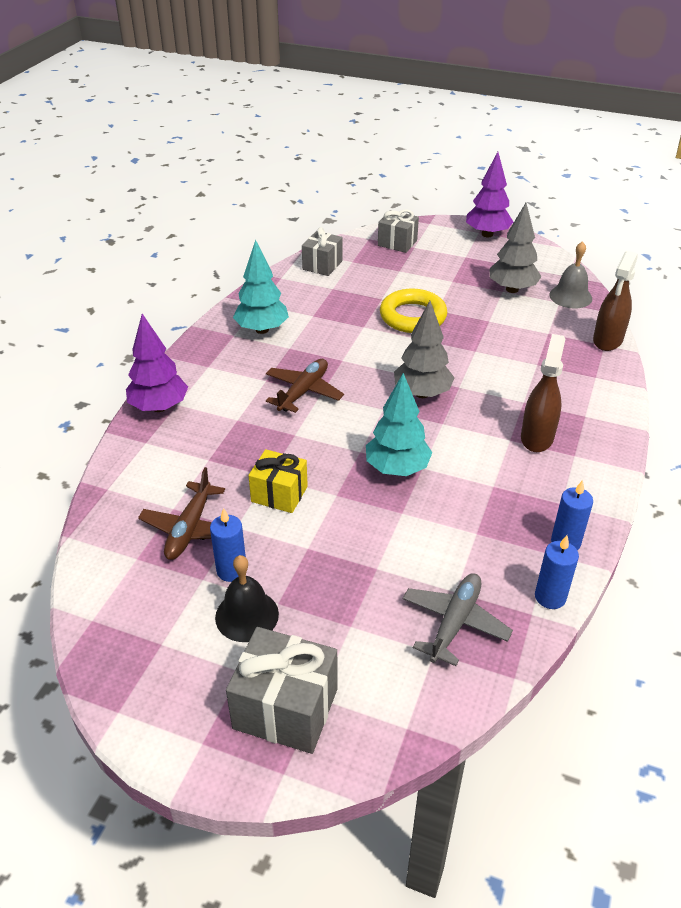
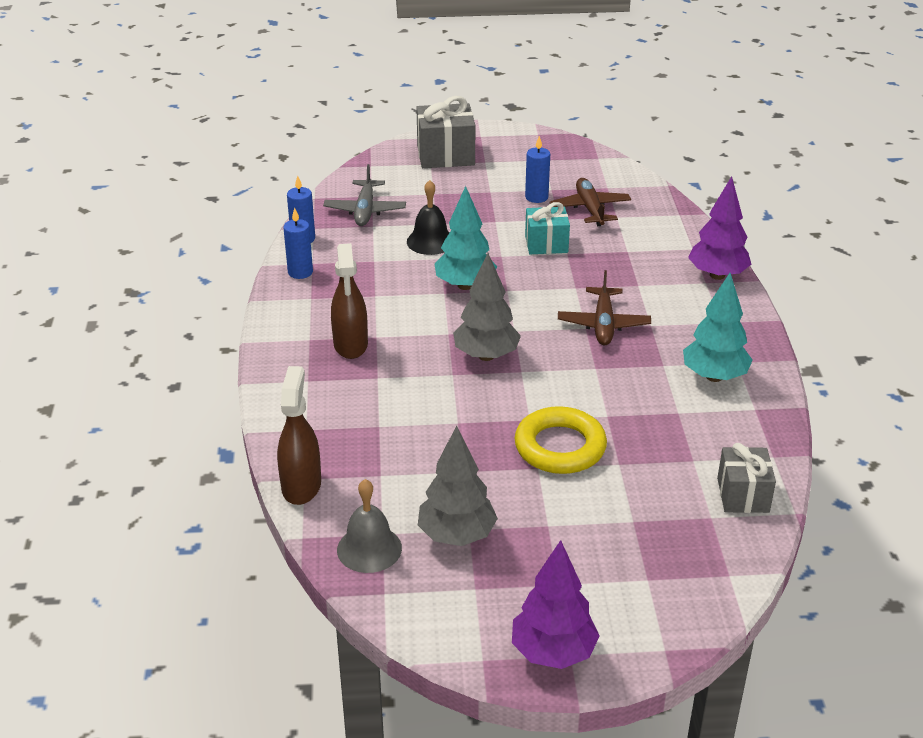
camera: 155 degrees right, 5 degrees down
black bell [215,555,279,642] -> black bell moved to [407,180,449,255]
yellow gift [248,449,308,513] -> turquoise gift [525,202,570,254]
grey gift [378,209,419,253] -> none

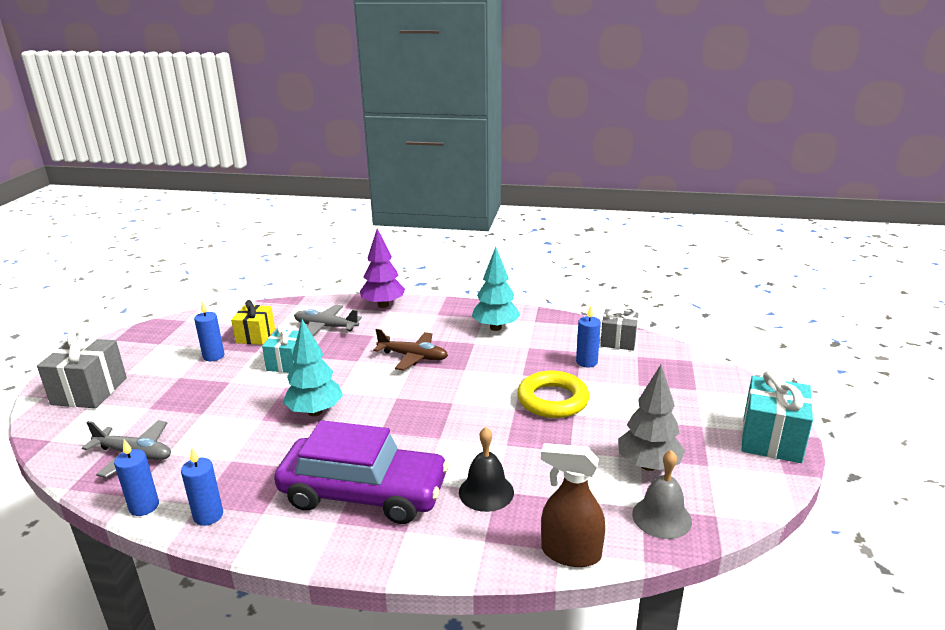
camera: 75 degrees left, 10 degrees down
brown spray bottle [331,243,368,359] -> purple car [274,420,449,524]
black bell [407,180,449,255] -> black bell moved to [459,427,514,512]
grey tree [453,253,521,361] -> none
purple tree [512,540,600,669] -> turquoise gift [741,370,813,463]
brown plane [549,178,631,226] -> yellow gift [231,300,275,345]
none -> grey plane [294,305,362,336]
none -> blue candle [576,305,601,367]

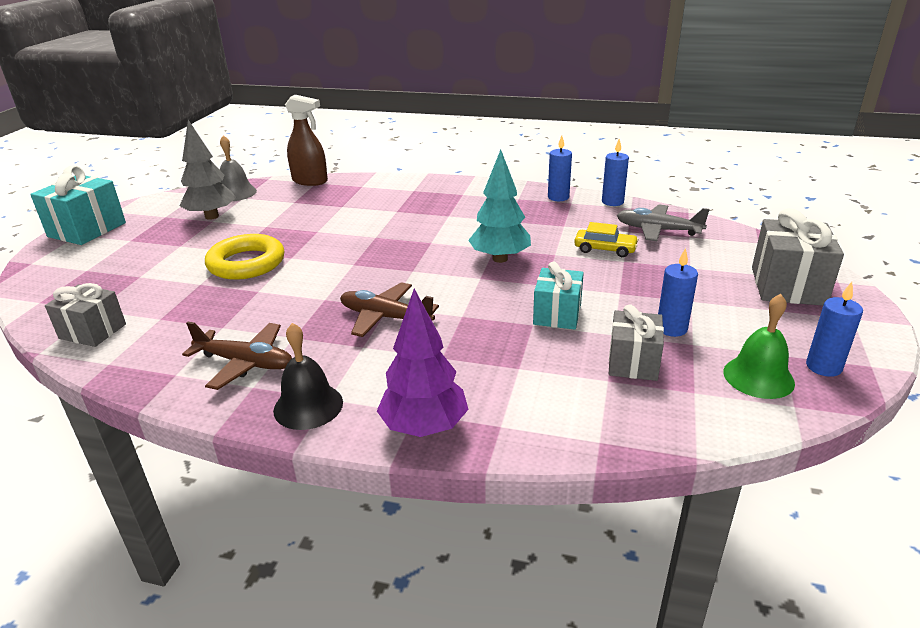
camera: 175 degrees left, 5 degrees up
yellow gift [231,300,275,345] -> grey gift [609,304,664,381]
purple car [274,420,449,524] -> none
grey plane [294,305,362,336] -> none
black bell [459,427,514,512] -> black bell moved to [273,323,343,430]
turquoise tree [472,247,520,331] -> brown plane [182,322,292,390]
blue candle [576,305,601,367] -> blue candle moved to [806,282,863,377]
none -> yellow car [574,222,639,257]
none -> green bell [723,294,795,399]

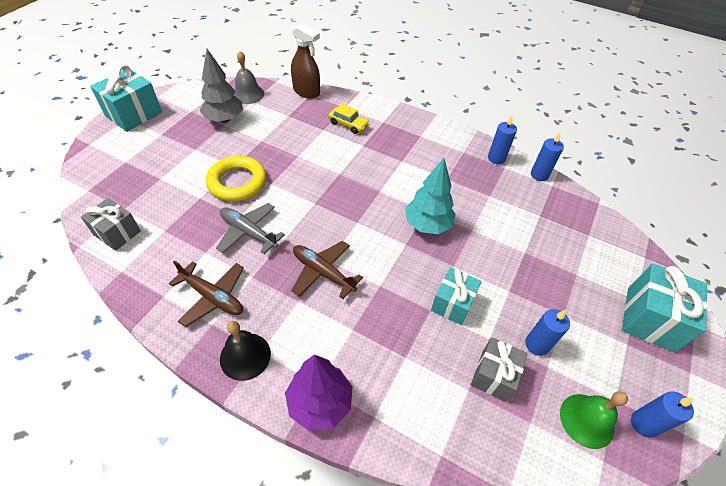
camera: 10 degrees right, 20 degrees up
yellow car [574,222,639,257] -> yellow car moved to [328,104,370,134]
grey plane [617,205,710,241] -> grey plane moved to [216,203,285,254]
grey gift [752,208,844,306] -> turquoise gift [622,264,708,352]

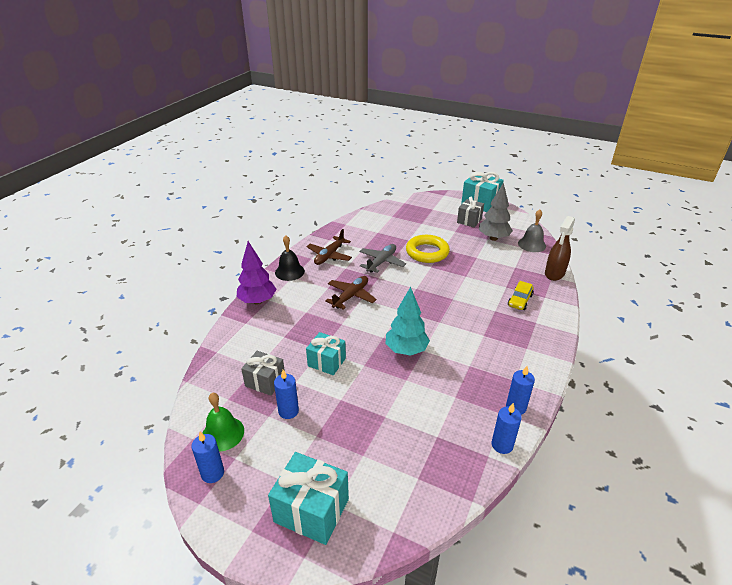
camera: 90 degrees right, 15 degrees down
grey gift [81,198,141,251] -> grey gift moved to [457,197,484,228]

